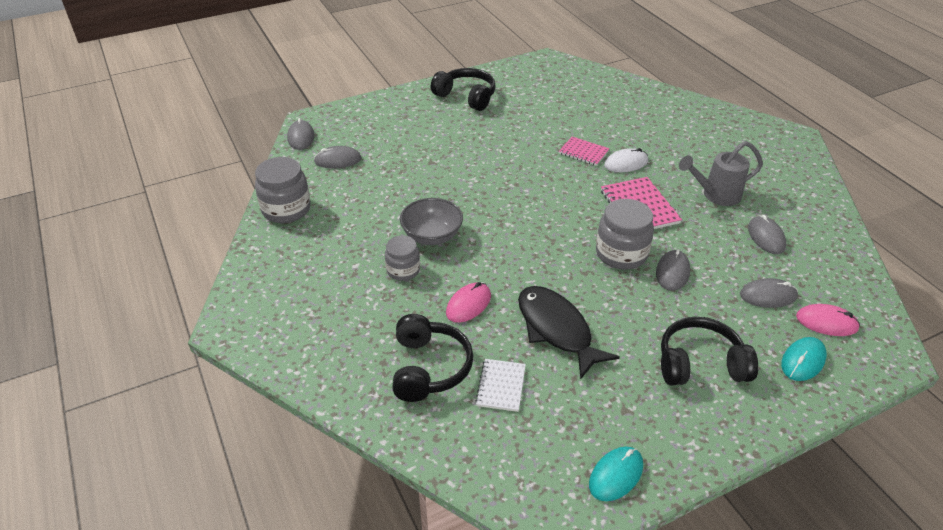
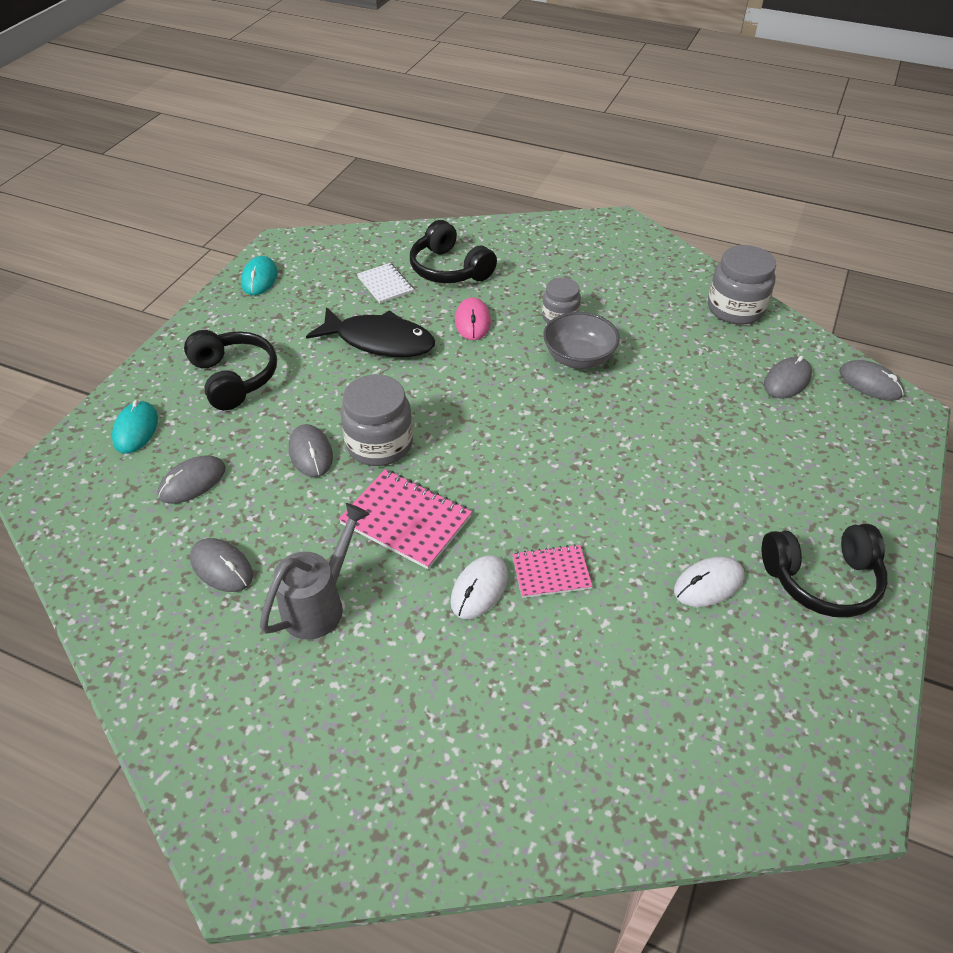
camera: 140 degrees right, 5 degrees up
black headphones [661,317,758,385] -> black headphones turned 75 degrees counterclockwise [184,330,277,410]
pink mouse [796,304,860,336] -> none
none -> white mouse [674,556,744,607]

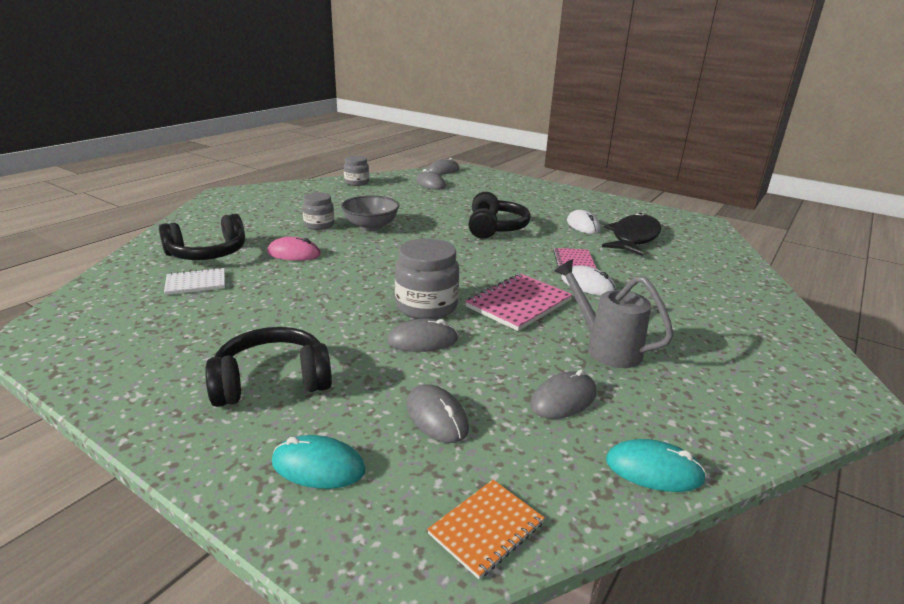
camera: 80 degrees left, 20 degrees down
turquoise mouse [241,256,277,295] -> turquoise mouse moved to [606,439,706,492]
black fish [306,307,435,357] -> black fish moved to [602,213,661,256]
grey jar [708,245,776,325] -> grey jar [344,156,369,186], size x0.63
black headphones [762,524,888,617] -> black headphones moved to [469,192,531,239]
none -> orange notebook [427,480,545,579]

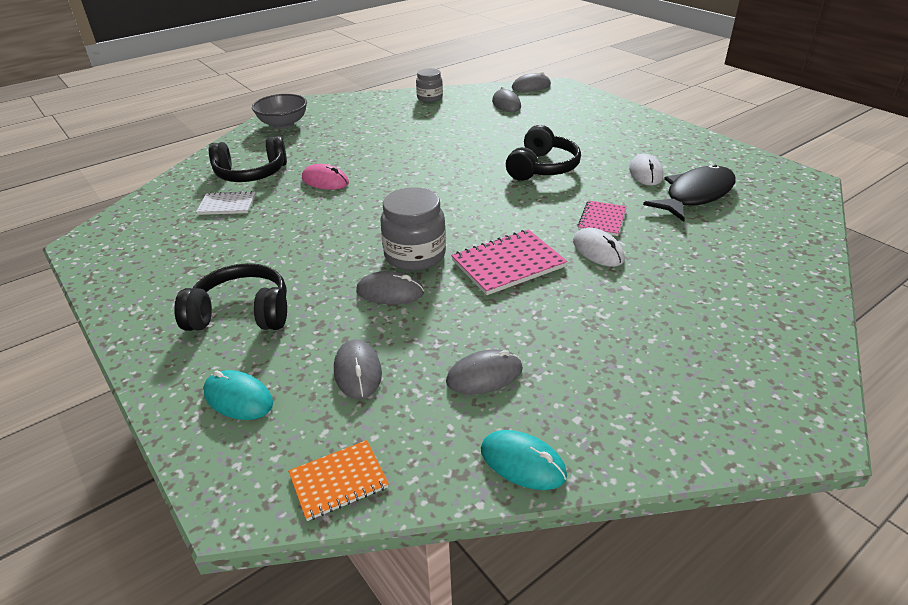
camera: 20 degrees right, 10 degrees up
grey jar [302,192,334,230] -> none
grey bowl [341,195,400,231] -> grey bowl moved to [252,94,307,129]
grey watering can [554,259,674,368] -> none

